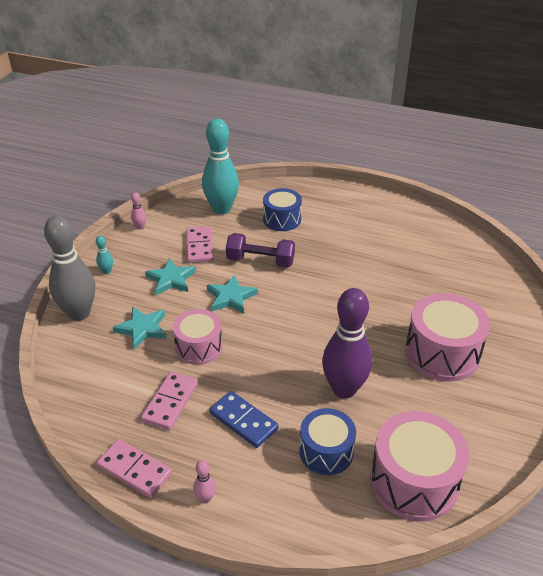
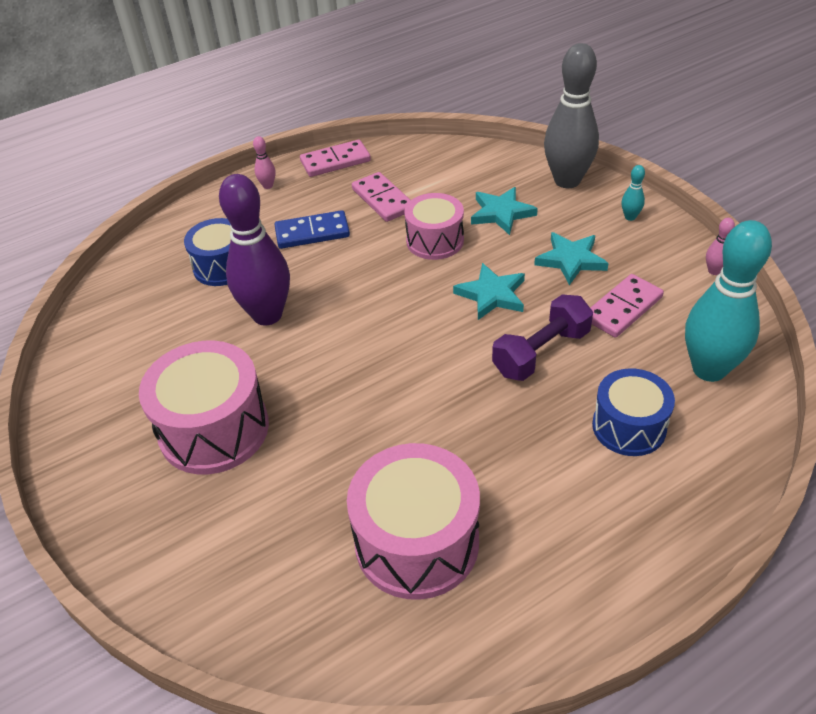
camera: 130 degrees right, 5 degrees up
pink domino [186,227,214,263] -> pink domino turned 75 degrees counterclockwise [590,274,664,338]
pink drum [370,411,469,521] -> pink drum moved to [347,443,480,600]

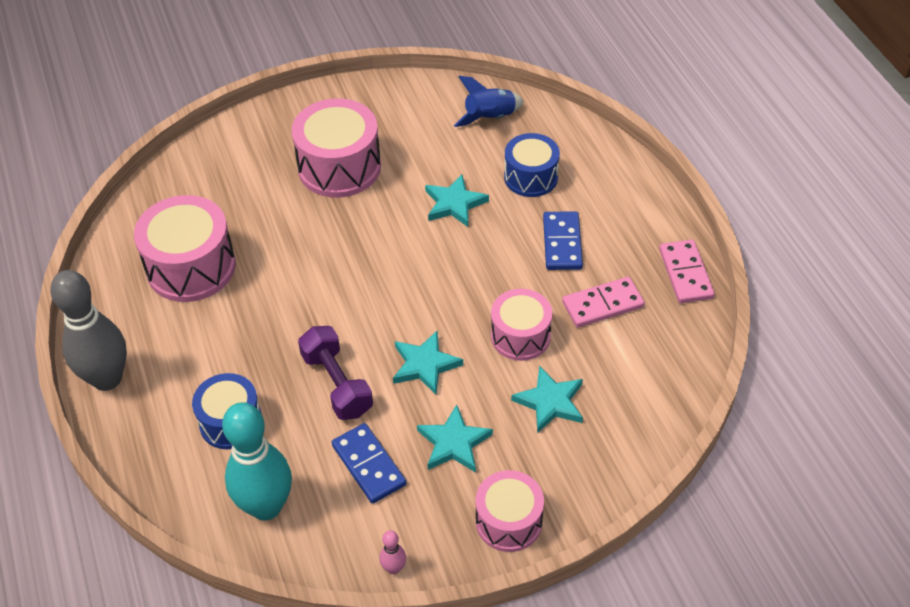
camera: 100 degrees right, 5 degrees up
purple bowling pin [219,174,290,326] -> turquoise star [425,174,489,227]
pink bowling pin [253,136,276,189] -> none
grey bowling pin [544,43,599,188] -> grey bowling pin moved to [50,270,127,391]
pink domino [590,274,664,338] -> blue domino [332,423,406,504]
turquoise bowling pin [621,165,645,221] -> pink drum [476,470,544,552]
none -> blue rocket [454,76,524,127]

